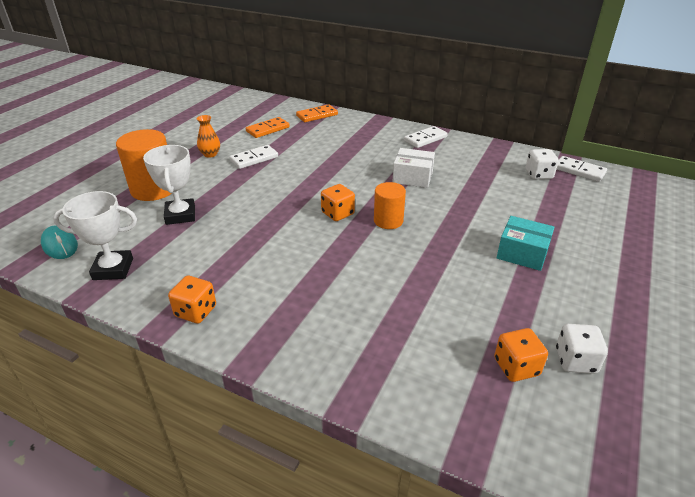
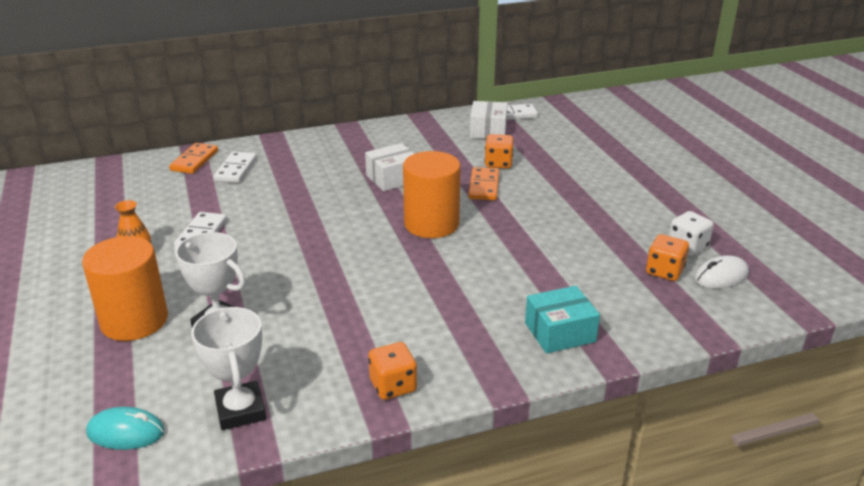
camera: 45 degrees left, 5 degrees down
white trophy [53,191,137,280] -> white trophy turned 60 degrees counterclockwise [191,307,266,430]
orange domino [246,117,290,138] -> orange domino moved to [468,167,499,200]
orange dice [321,184,355,221] -> orange dice moved to [484,134,514,169]
orange cylinder [374,182,406,229] -> orange cylinder [403,151,461,238], size x1.64
white domino [404,126,448,148] -> white domino moved to [213,152,257,183]
turquoise box [497,216,555,271] -> turquoise box moved to [525,286,600,353]
white dice [526,149,559,179] -> white box [470,101,508,139]
none -> white mouse [694,255,749,289]

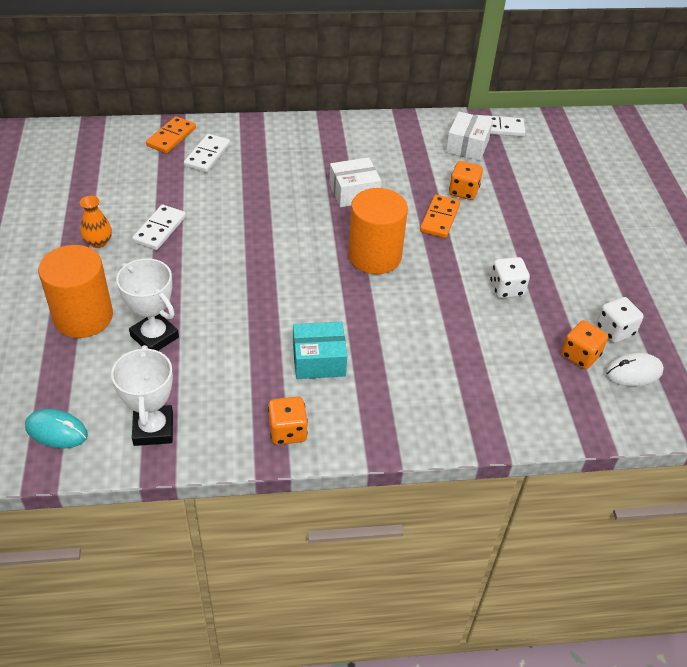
camera: 10 degrees right, 15 degrees up
turquoise box [525,286,600,353] -> turquoise box moved to [293,322,347,379]
none -> white dice [490,257,530,298]

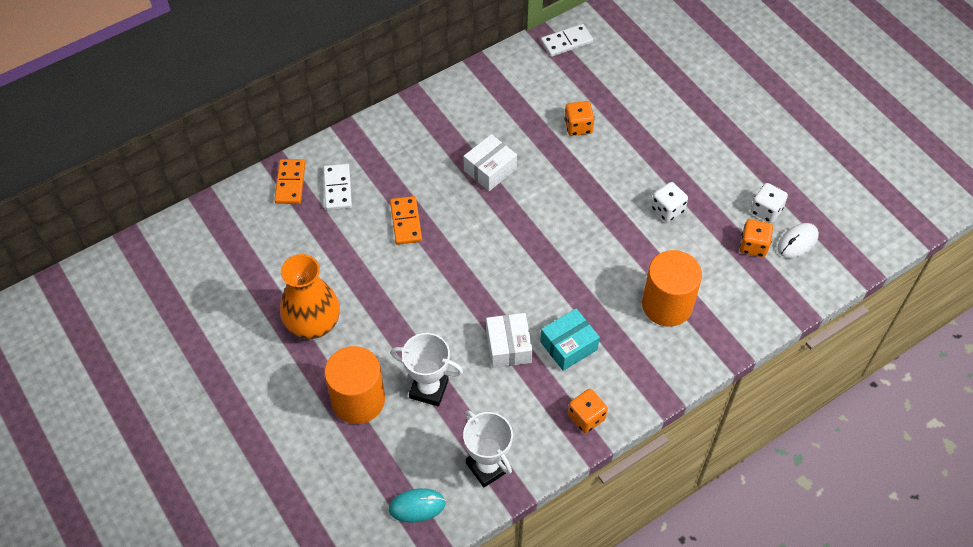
camera: 25 degrees left, 10 degrees up
orange vase [80,196,112,248] -> orange vase [280,254,340,339], size x2.03
white domino [132,204,186,250] -> none
orange cylinder [348,188,408,274] -> orange cylinder moved to [642,250,702,327]
orange domino [420,194,460,238] -> orange domino moved to [390,196,422,245]
white box [446,112,493,161] -> white box moved to [486,313,532,368]

